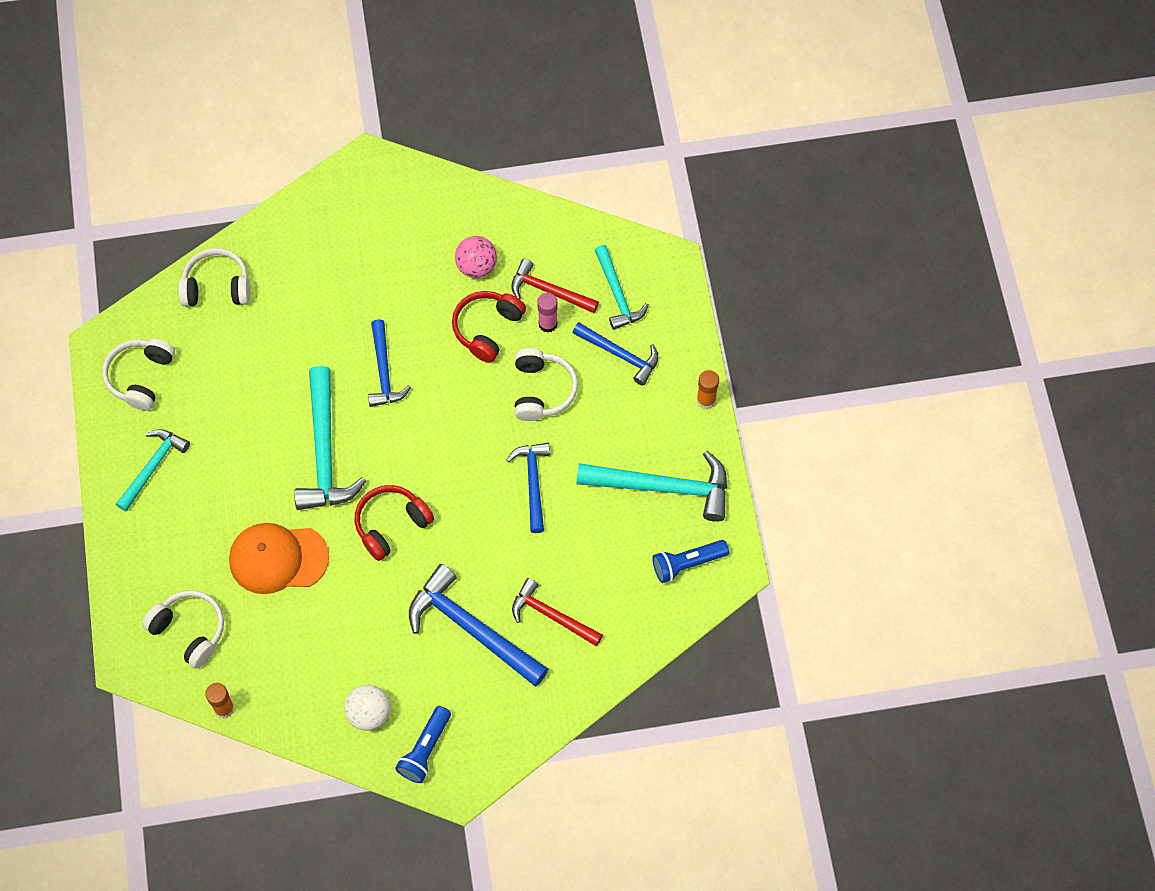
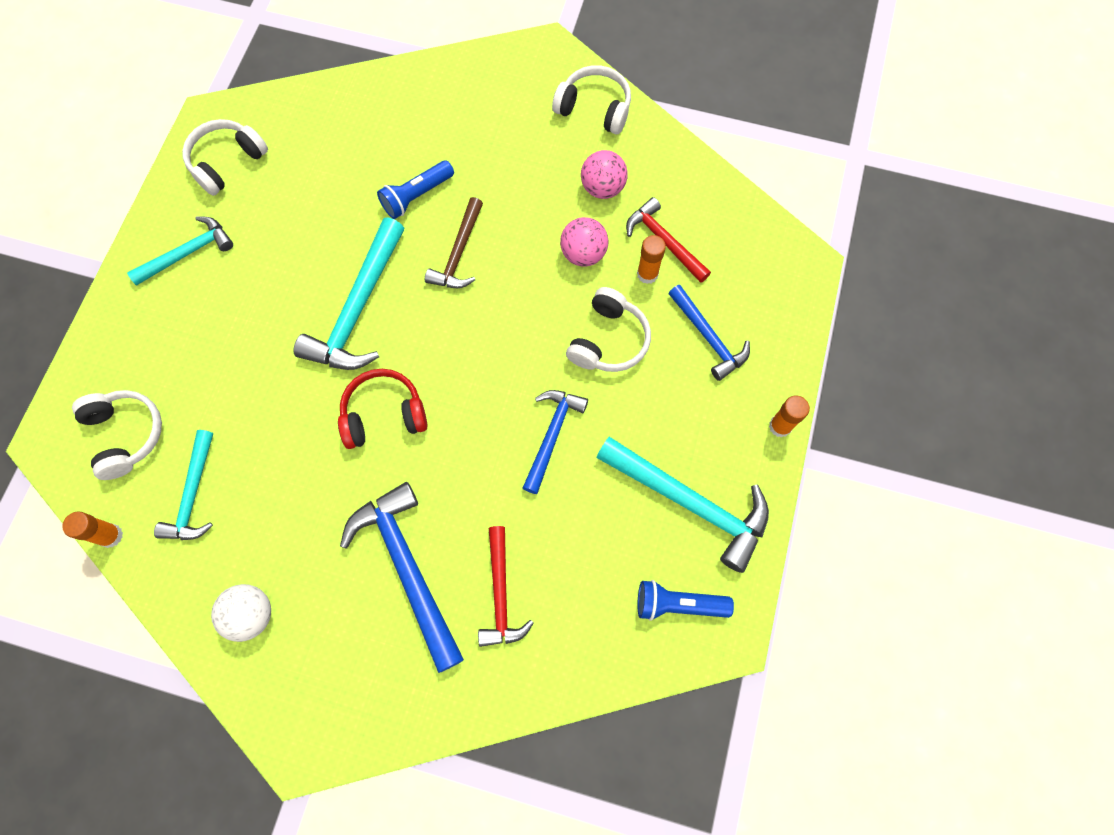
camera: 25 degrees right, 5 degrees up
white headphones [178,248,250,307] -> white headphones moved to [552,65,631,134]
orange cap [229,523,329,594] -> none
blue hammer [368,319,411,407] -> brown hammer [425,197,483,288]
blue flashlight [395,706,451,783] -> blue flashlight moved to [377,160,454,219]
red headphones [452,291,526,363] -> pink ball [560,217,609,267]
red hammer [512,578,603,646] -> red hammer turned 150 degrees counterclockwise [478,526,534,647]
pink glue stick [537,293,558,333] -> orange glue stick [637,235,666,284]
turquoise hammer [595,245,649,330] -> turquoise hammer moved to [154,430,213,540]

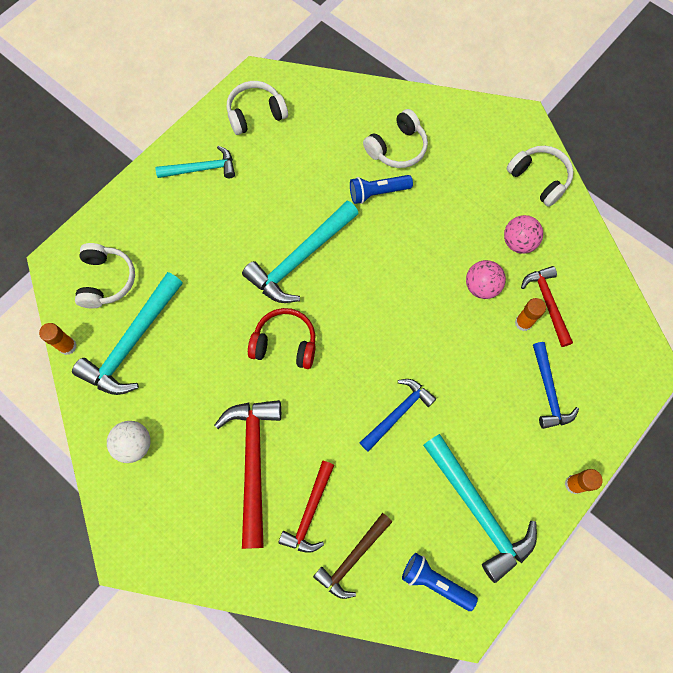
camera: 25 degrees right, 0 degrees up
turquoise hammer [154,430,213,540] -> turquoise hammer [72,272,183,395], size x1.61
blue hammer [340,482,464,673] -> red hammer [214,400,281,549]
brown hammer [425,197,483,288] -> brown hammer moved to [313,513,392,599]
white headphones [566,287,651,372] -> white headphones moved to [363,109,428,168]

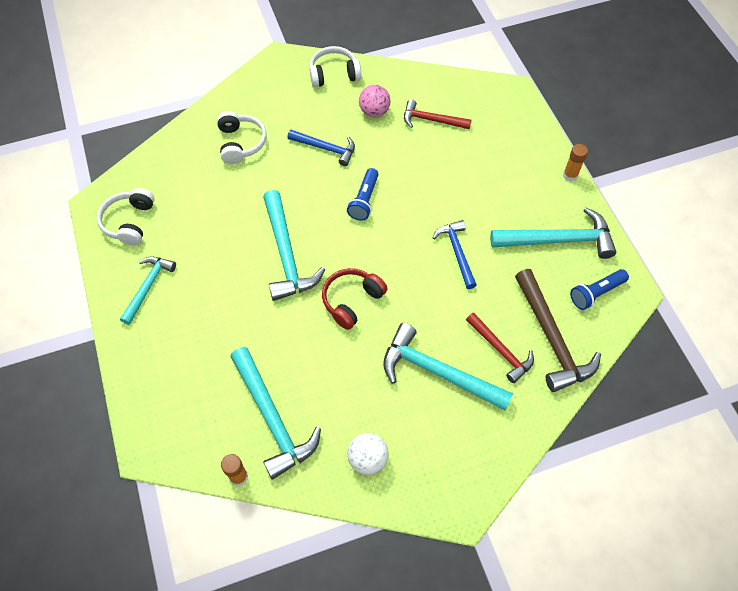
camera: 60 degrees left, 10 degrees down
white headphones [75,243,135,308] -> none
red hammer [214,400,281,549] -> turquoise hammer [383,323,513,411]
brown hammer [313,513,392,599] -> brown hammer [515,269,601,392], size x1.61
blue flashlight [350,175,413,204] -> blue flashlight moved to [347,168,379,221]
pink ball [466,260,506,299] -> none
orange glue stick [515,298,546,331] -> none
blue hammer [533,342,579,429] -> blue hammer moved to [287,130,355,166]

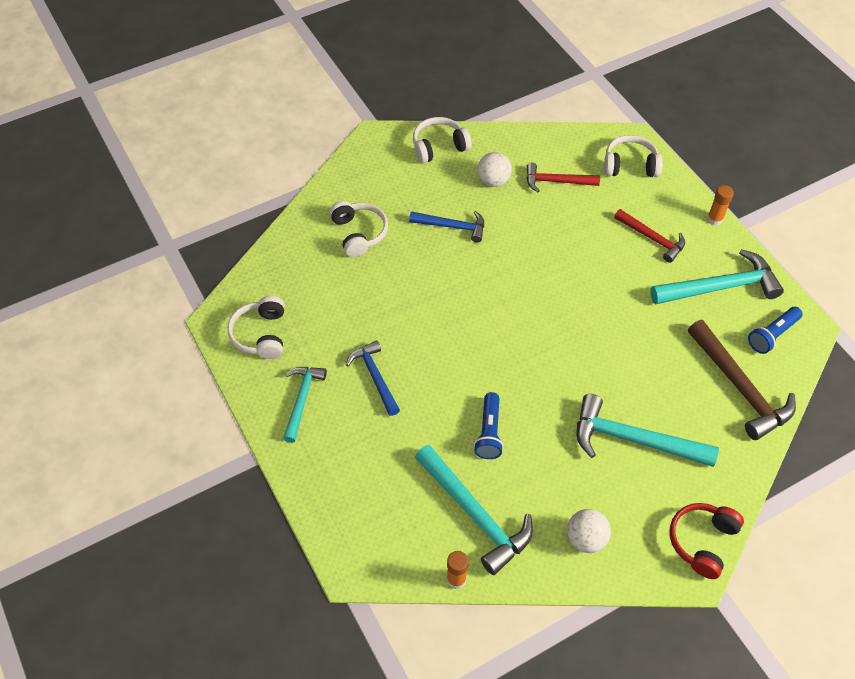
camera: 10 degrees left, 5 degrees down
turquoise hammer [263,190,325,301] -> none
red headphones [322,268,388,330] -> red headphones moved to [670,503,744,579]
blue flashlight [347,168,379,221] -> blue flashlight moved to [474,392,504,459]
pink ball [359,85,391,117] -> white ball [477,152,512,187]
blue hammer [433,220,477,289] -> blue hammer moved to [346,340,400,416]
red hammer [466,313,534,383] -> red hammer moved to [614,209,685,263]
none -> white headphones [604,135,663,177]

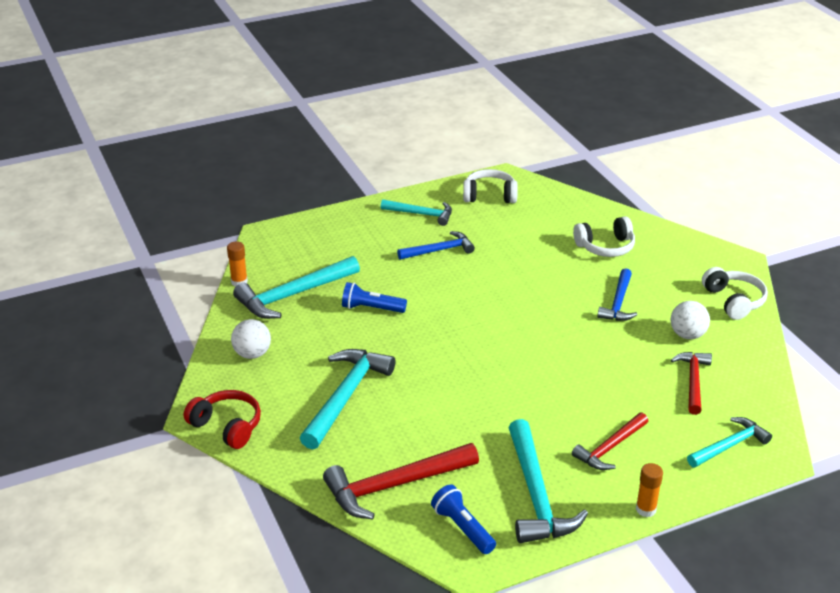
camera: 95 degrees right, 20 degrees down
white headphones [604,135,663,177] -> turquoise hammer [687,417,772,468]
brown hammer [688,320,796,440] -> red hammer [323,443,479,519]

